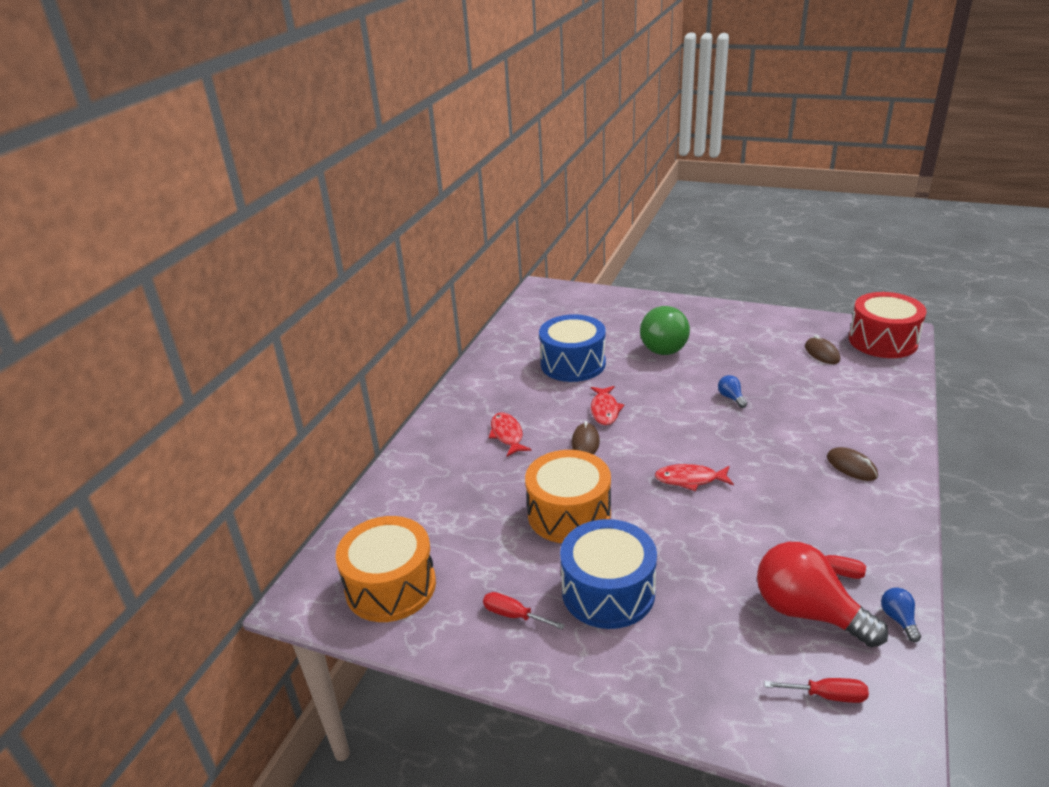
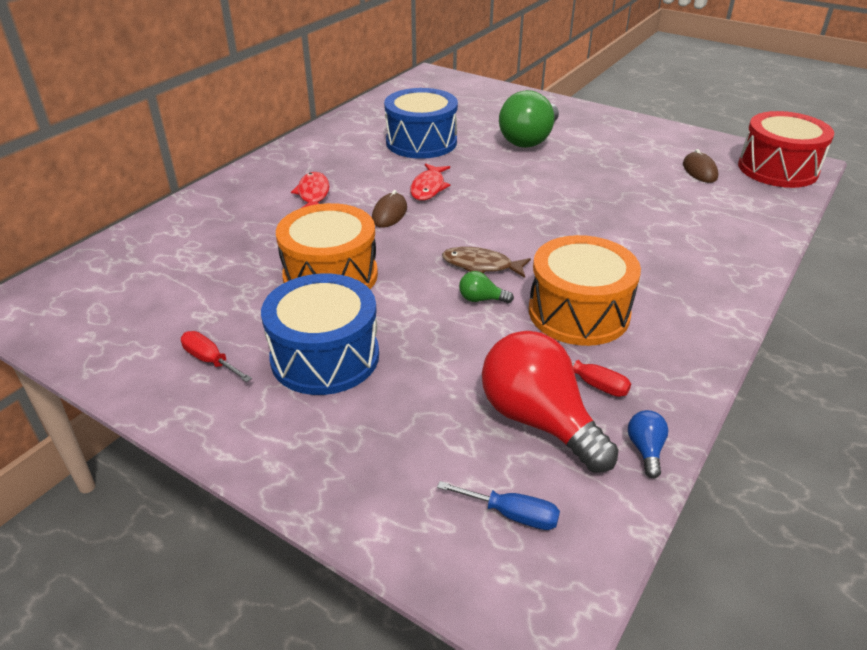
camera: 10 degrees right, 5 degrees up
orange drum [335,516,436,622] -> orange drum moved to [529,235,641,346]
red fish [655,464,734,491] -> brown fish [442,247,531,278]
blue light bulb [718,375,747,408] -> none
red screwdriver [764,678,869,703] -> blue screwdriver [437,481,560,530]
brown mouse [827,447,878,481] -> none
none -> green light bulb [459,271,514,303]

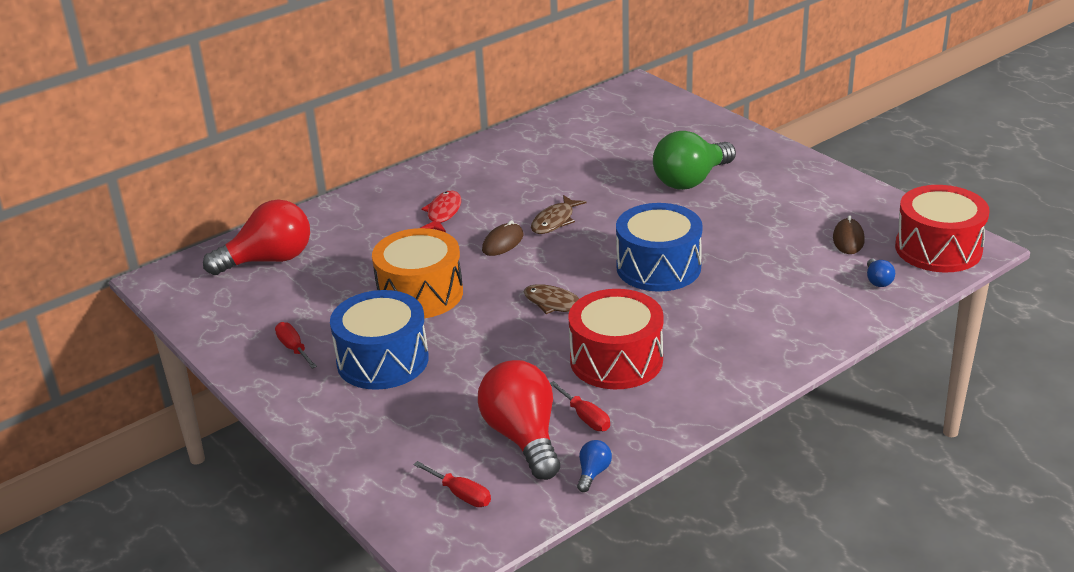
camera: 20 degrees right, 5 degrees down
blue drum [384,88,458,159] -> blue drum moved to [616,203,703,292]
red fish [410,163,451,201] -> brown fish [531,195,587,234]
blue screwdriver [437,481,560,530] -> red screwdriver [413,461,491,507]
green light bulb [459,271,514,303] -> none
orange drum [529,235,641,346] -> red drum [568,289,664,389]
none -> red light bulb [203,200,310,275]
none -> blue light bulb [867,259,895,287]

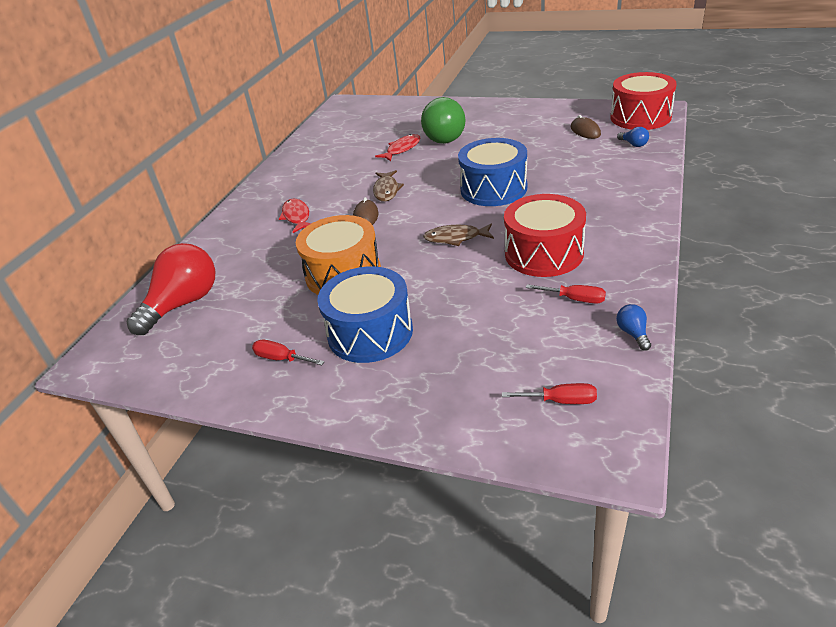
camera: 30 degrees left, 5 degrees up
red light bulb [478,360,560,480] -> none
none -> red fish [375,134,421,161]

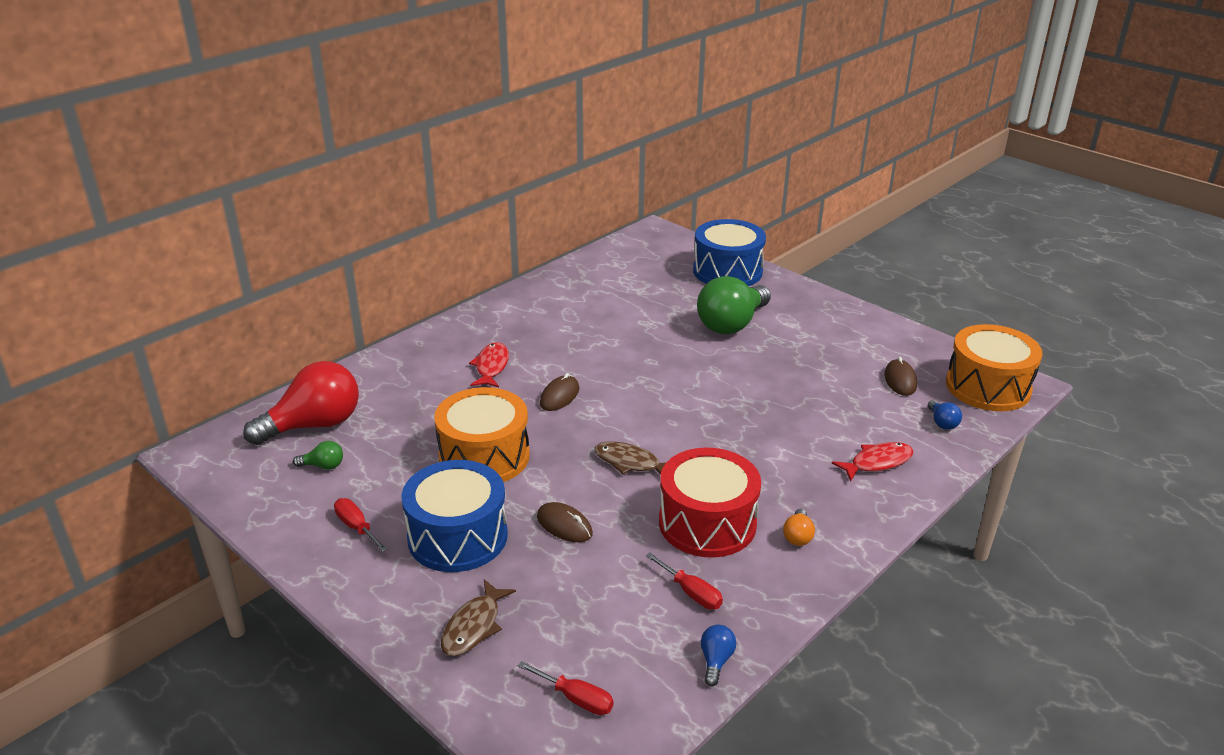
camera: 20 degrees right, 5 degrees down
brown fish [373,170,404,202] -> brown fish moved to [441,579,516,656]
red fish [375,134,421,161] -> red fish moved to [832,442,913,481]
blue drum [458,138,527,206] -> blue drum moved to [693,219,766,286]
red drum [611,72,677,130] -> orange drum [946,324,1043,411]
none -> green light bulb [293,441,343,470]
none -> brown mouse [537,502,593,542]
none -> orange light bulb [783,509,815,546]

